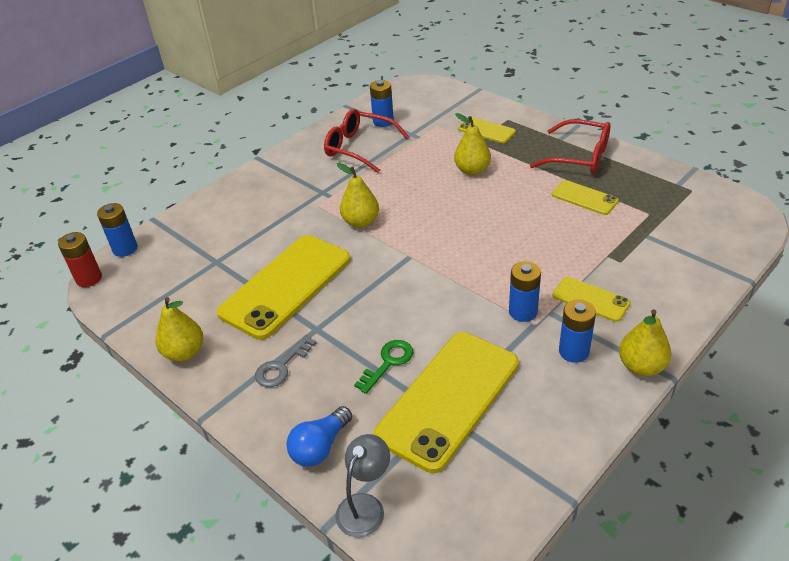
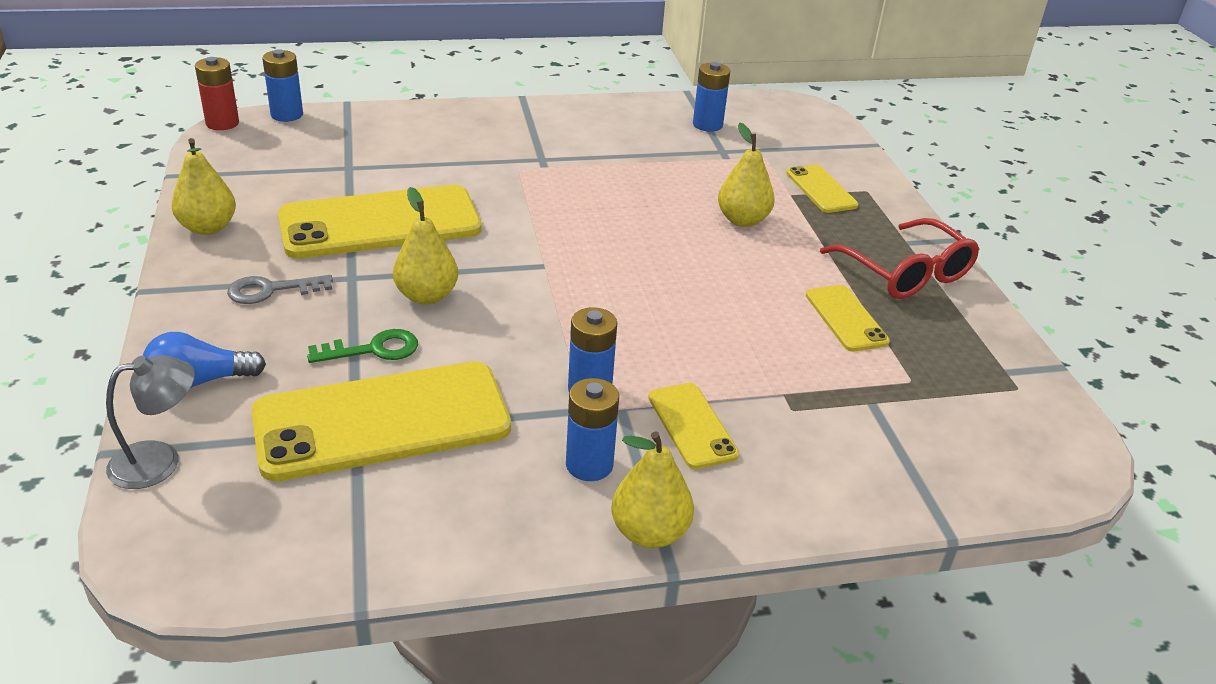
camera: 30 degrees right, 5 degrees down
red glasses [324,109,409,173] -> none
yellow pear [337,163,379,228] -> yellow pear moved to [393,187,458,305]

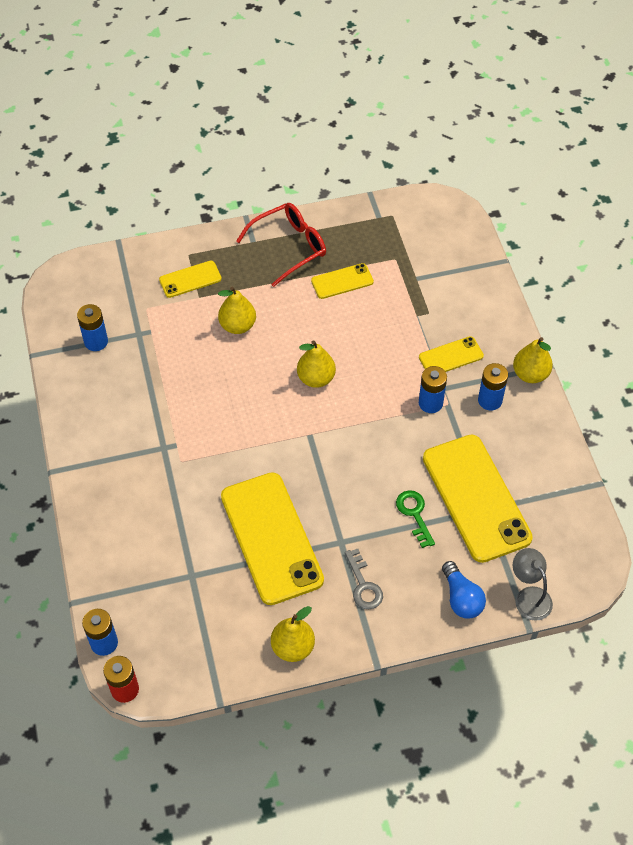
camera: 90 degrees left, 20 degrees up
yellow pear [393,187,458,305] -> yellow pear moved to [297,340,336,388]

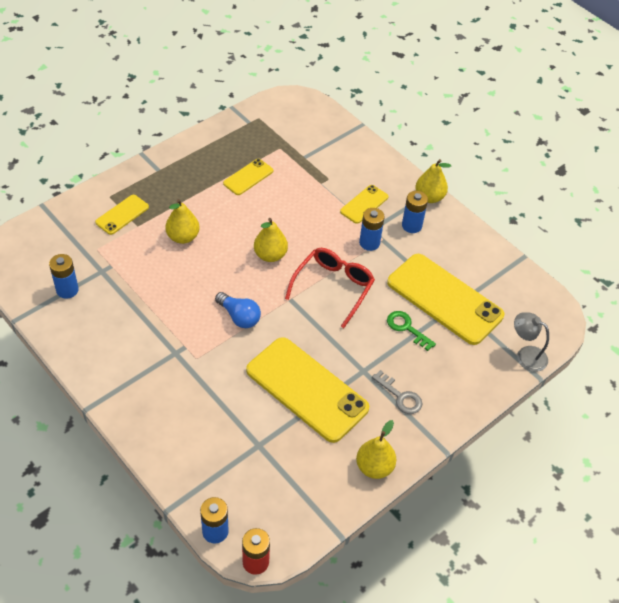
camera: 30 degrees left, 5 degrees down
red glasses [236,203,326,287] -> red glasses moved to [285,248,375,328]
blue light bulb [442,561,486,619] -> blue light bulb moved to [215,292,261,328]

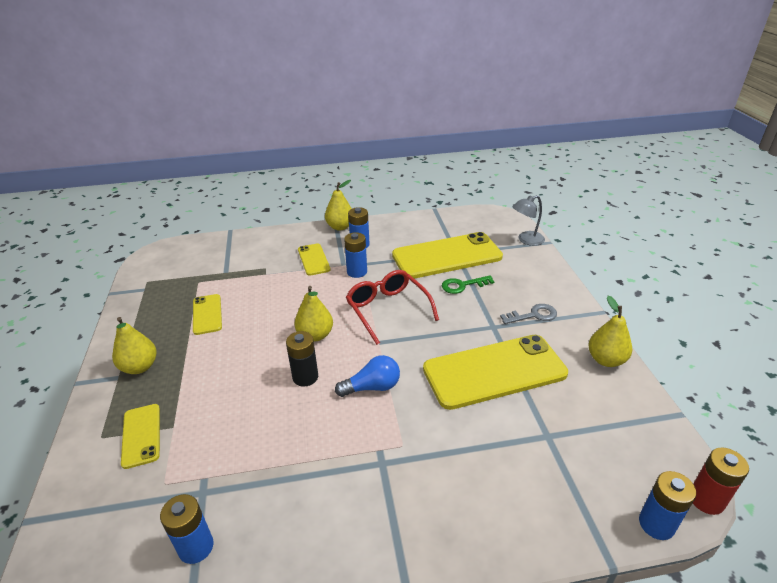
camera: 55 degrees left, 15 degrees down
yellow pear [165,199,200,244] -> yellow pear moved to [112,317,157,374]
none -> black battery [286,331,318,387]

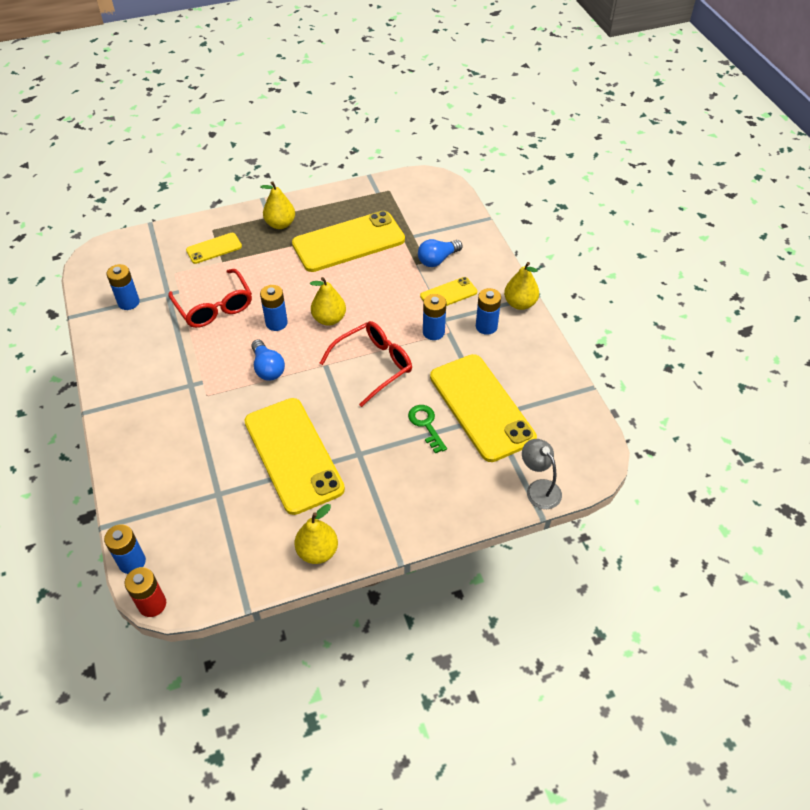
camera: 80 degrees right, 15 degrees up
yellow phone [193,294,222,335] -> yellow phone [292,211,405,272], size x2.06
black battery [286,331,318,387] -> blue battery [260,285,288,331]
grey key [500,304,557,324] -> none
none -> red glasses [168,269,252,328]
none -> blue light bulb [418,239,463,267]

